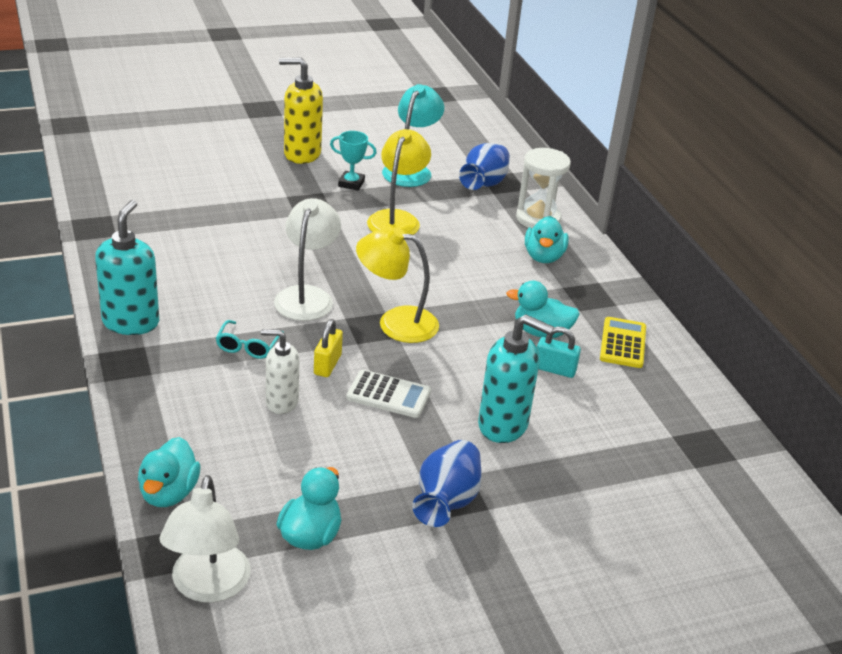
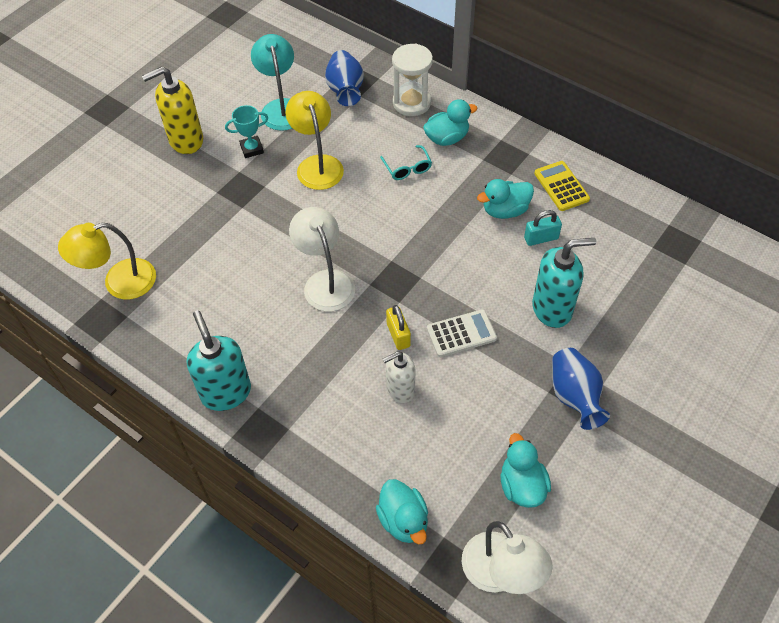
camera: 30 degrees left, 20 degrees up
turquoise glasses [216,320,284,359] -> turquoise glasses moved to [380,145,432,180]
yellow lamp [356,227,439,343] -> yellow lamp moved to [58,223,156,300]
turquoise duck [525,216,568,263] -> turquoise duck turned 90 degrees counterclockwise [423,99,477,146]

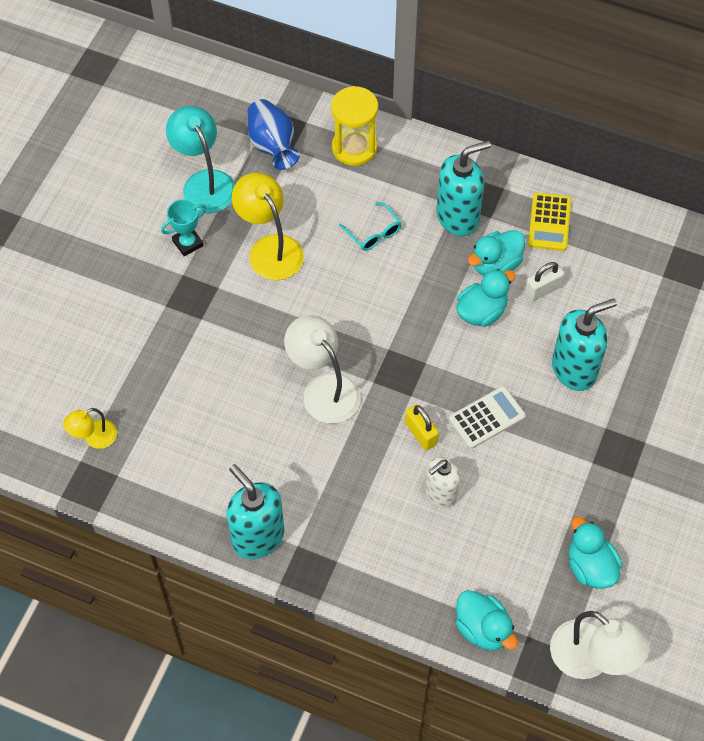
camera: 15 degrees left, 5 degrees up
yellow lamp [58,223,156,300] -> yellow lamp [63,408,117,449], size x0.57
yellow soap dispenser [142,66,203,154] -> none
white hourglass [392,44,433,116] -> yellow hourglass [331,86,378,166]
turquoise duck [423,99,477,146] -> turquoise duck moved to [456,269,516,327]
turquoise padlock [524,210,562,246] -> white padlock [525,262,565,302]
yellow calculator [534,161,590,211] -> yellow calculator turned 135 degrees counterclockwise [528,193,571,251]
blue vase [552,348,610,430] -> none
none -> turquoise soap dispenser [436,141,491,236]

